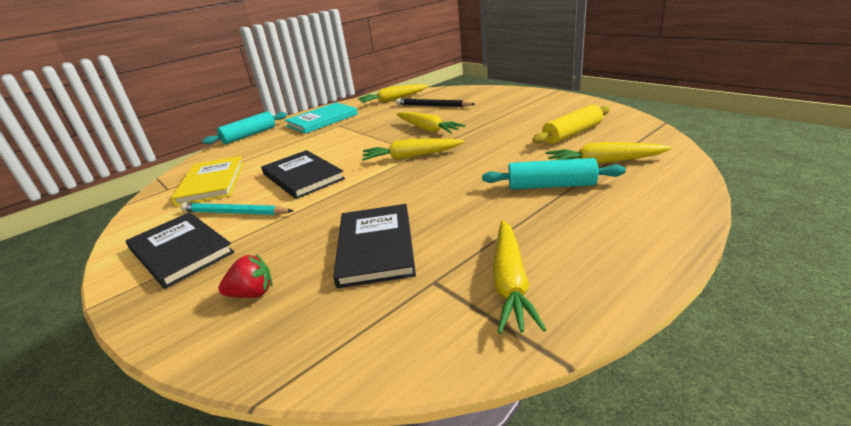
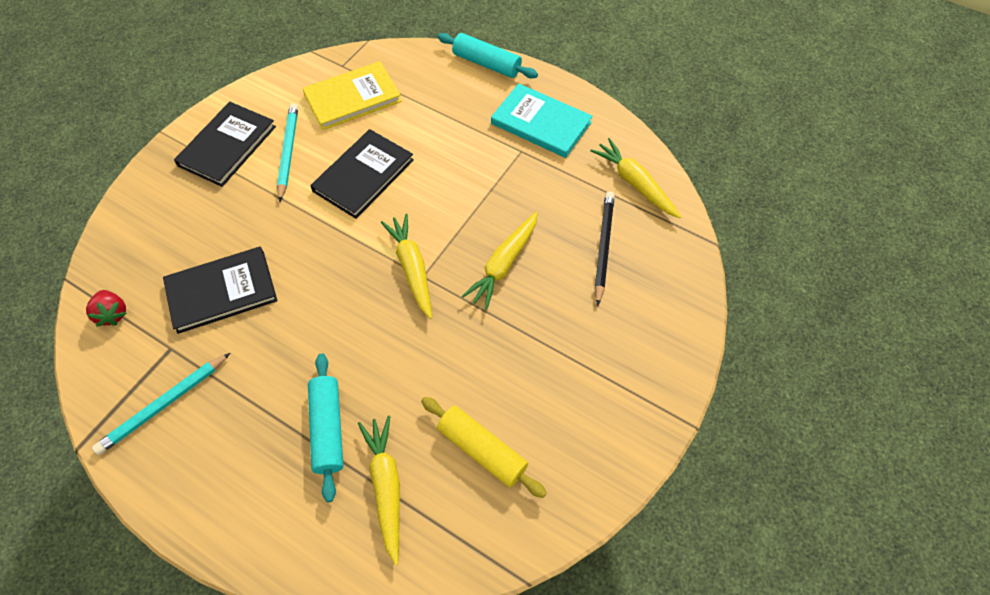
camera: 70 degrees right, 30 degrees up
red strawberry [218,254,272,298] -> red strawberry moved to [86,290,127,327]
yellow carrot [493,220,546,334] -> turquoise pencil [92,353,230,455]

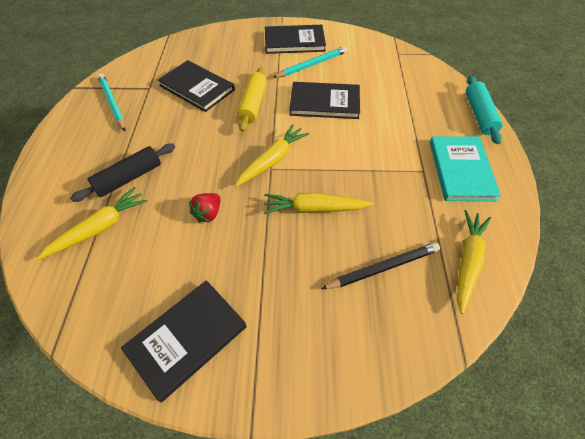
camera: 60 degrees right, 5 degrees down
red strawberry [86,290,127,327] -> red strawberry moved to [189,193,220,222]
turquoise pencil [92,353,230,455] -> turquoise pencil turned 45 degrees clockwise [98,74,125,131]
yellow book [302,61,401,130] -> none
turquoise rolling pin [308,353,343,502] -> black rolling pin [70,143,175,202]
yellow rolling pin [421,397,547,498] -> yellow rolling pin moved to [237,67,267,132]
none -> black book [121,280,247,402]

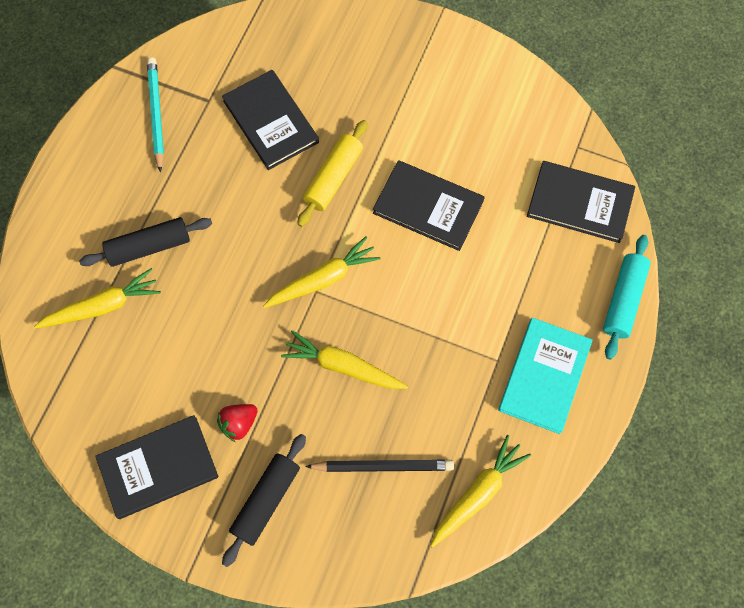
camera: 20 degrees right, 15 degrees up
red strawberry [189,193,220,222] -> red strawberry moved to [217,404,258,442]
black book [265,25,326,54] -> black book moved to [527,161,635,243]
turquoise pencil [272,46,348,78] -> none
none -> black rolling pin [222,434,306,567]

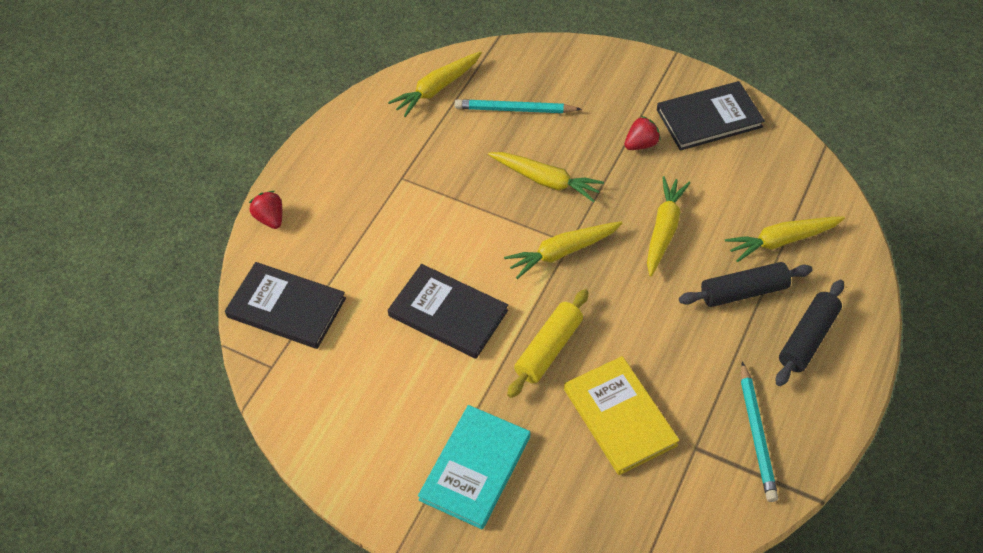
camera: 175 degrees left, 15 degrees down
black book [222,70,319,170] -> yellow book [564,356,680,475]
black rolling pin [222,434,306,567] -> black rolling pin moved to [776,280,844,386]
black pencil [305,460,454,472] -> turquoise pencil [455,99,582,113]
turquoise book [498,318,593,434] -> turquoise book moved to [418,405,530,529]
turquoise rolling pin [603,235,651,360] -> red strawberry [249,191,282,229]
none -> yellow carrot [647,176,690,277]

